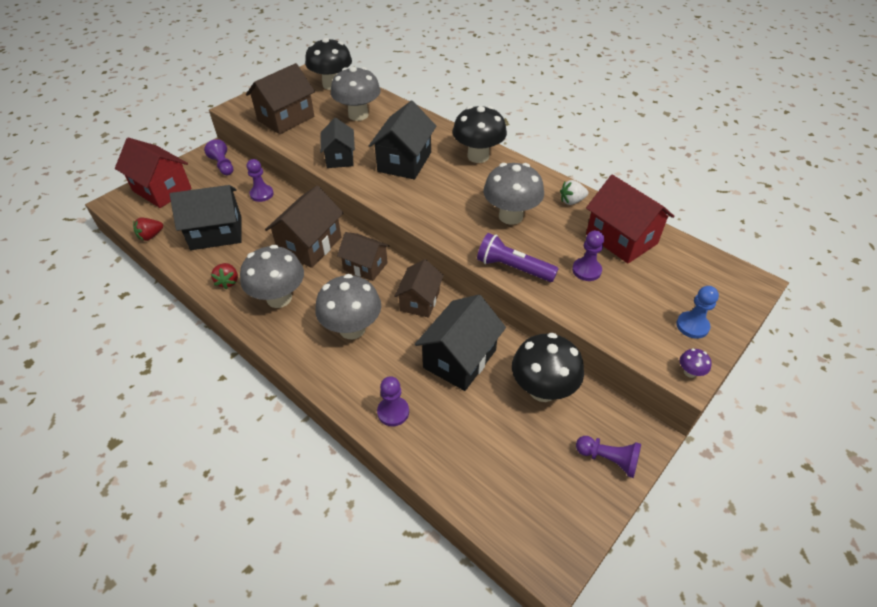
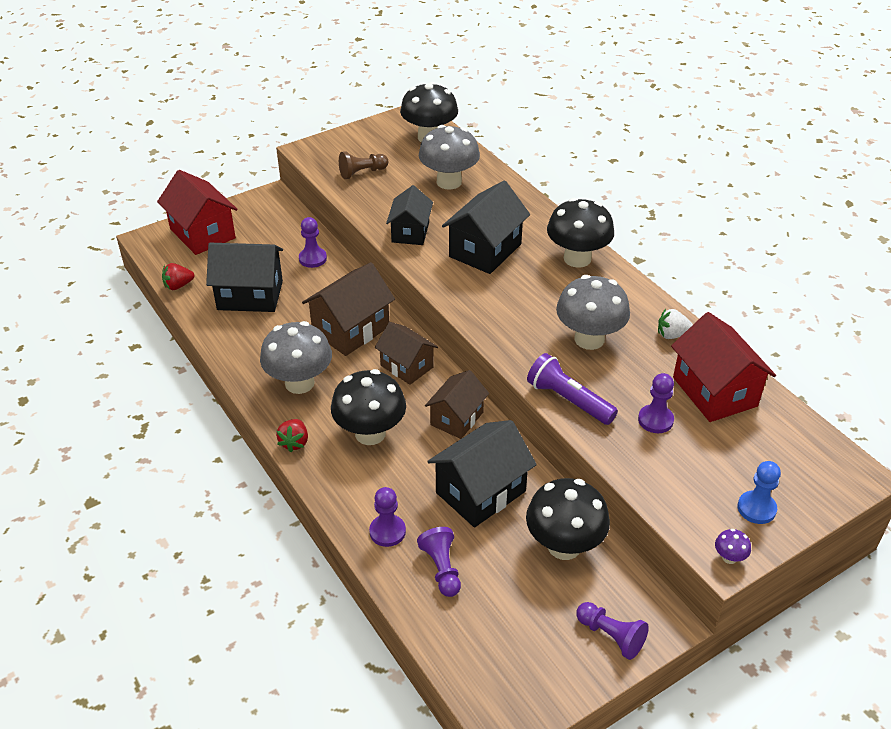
camera: 15 degrees right, 5 degrees down
purple pawn [204,139,233,175] -> purple pawn moved to [417,527,461,597]
red strawberry [211,263,238,289] -> red strawberry moved to [276,419,308,452]
brown house [246,63,315,134] -> brown pawn [339,151,388,179]
grey mushroom [315,274,381,339] -> black mushroom [331,369,406,445]

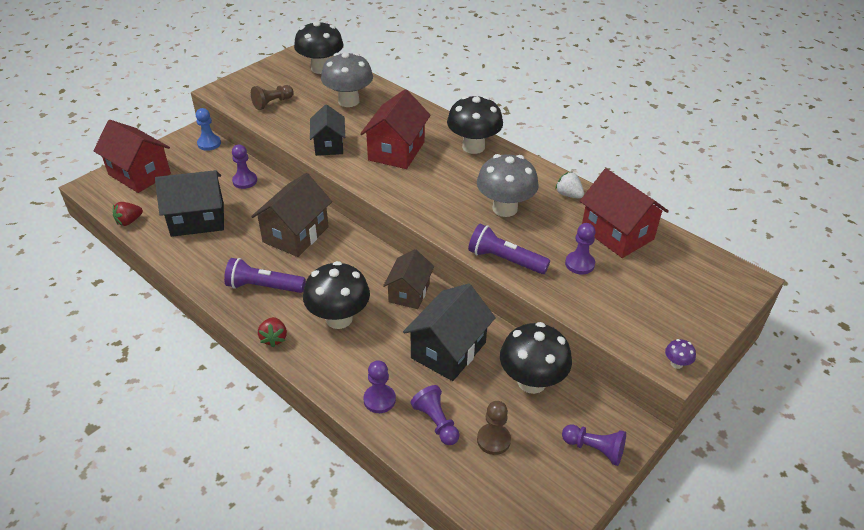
camera: 15 degrees left, 0 degrees up
grey mushroom [260,321,332,394] -> purple flashlight [224,258,306,293]
brown house [375,322,438,385] -> none
black house [442,181,530,274] -> red house [360,89,431,169]
white strawberry [658,309,693,339] -> white strawberry turned 60 degrees clockwise [555,172,584,198]
blue pawn [738,461,781,524] -> blue pawn moved to [196,108,221,151]
none -> brown pawn [477,401,511,455]

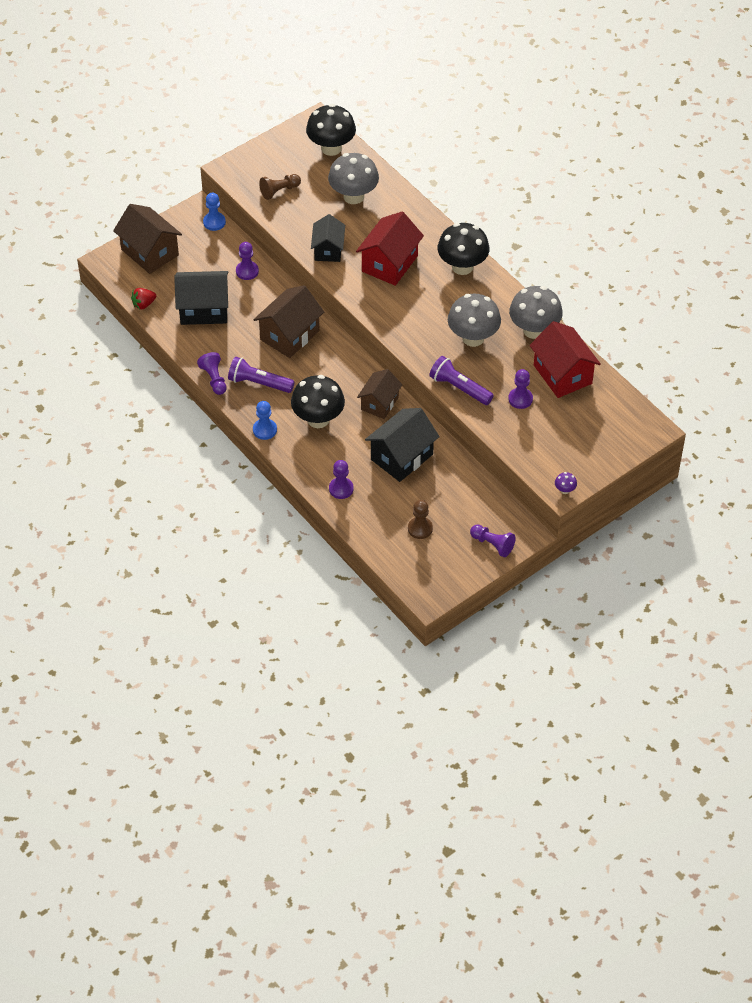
camera: 10 degrees right, 10 degrees up
red house [93,120,171,193] -> brown house [113,204,182,274]
red strawberry [258,317,287,347] -> blue pawn [253,401,277,440]
purple pawn [411,385,459,445] -> purple pawn moved to [197,352,227,395]
black mushroom [500,322,572,394] -> none
white strawberry [555,172,584,198] -> grey mushroom [509,286,563,339]

